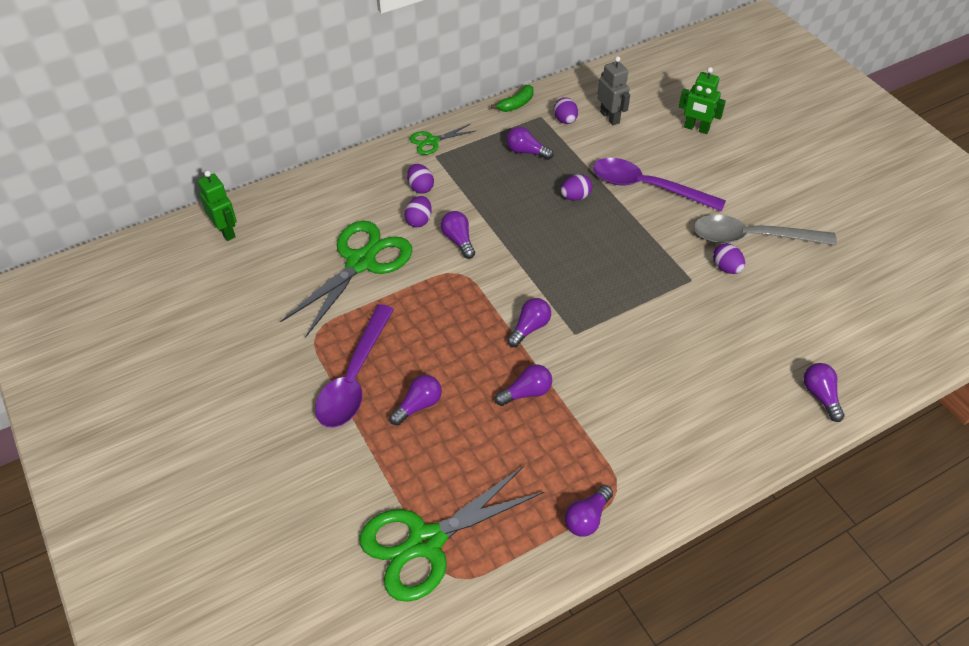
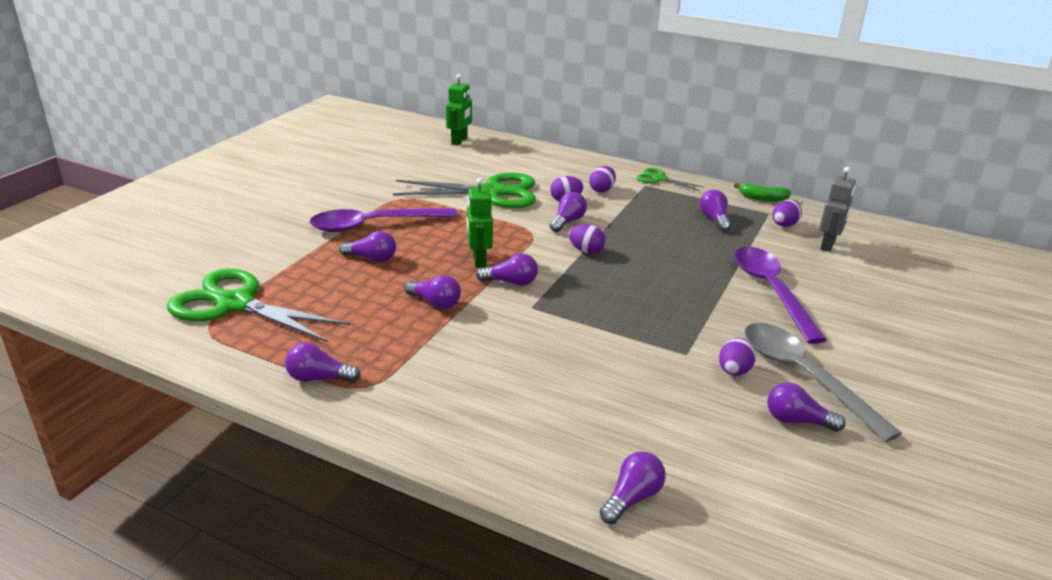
camera: 55 degrees right, 20 degrees down
purple egg [561,174,592,201] -> purple egg moved to [569,224,605,254]
green robot [679,67,726,134] -> green robot moved to [467,178,493,268]
none -> purple light bulb [767,382,846,432]

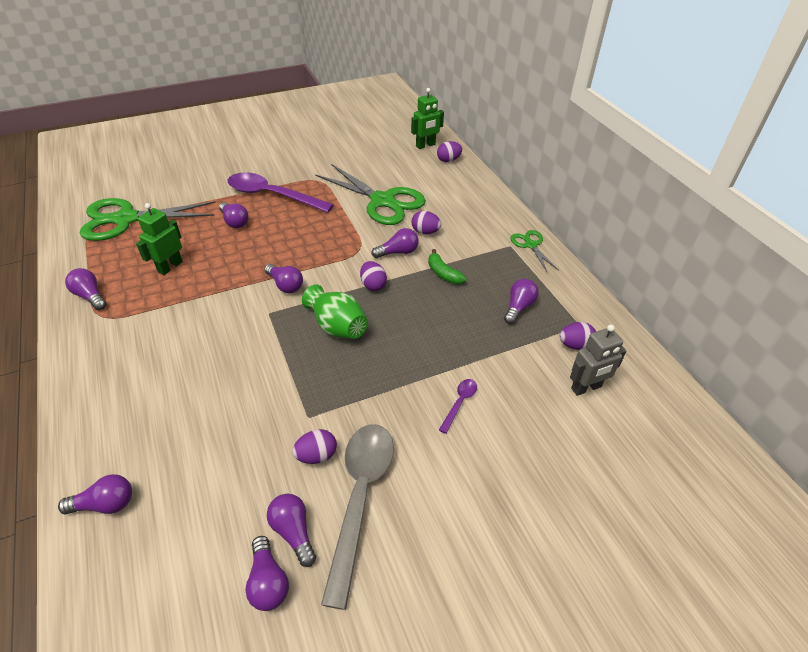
camera: 40 degrees right, 15 degrees up
green scissors [167,268,350,342] -> green scissors turned 75 degrees counterclockwise [80,198,216,241]
purple light bulb [405,275,461,309] -> purple light bulb moved to [245,536,289,611]
green robot [467,178,493,268] -> green robot moved to [136,203,183,275]
purple egg [589,166,616,193] -> purple egg moved to [437,141,462,162]
green banana [734,183,791,202] -> green banana moved to [428,249,467,284]
purple spoon [734,247,827,344] -> purple spoon [439,379,477,434], size x0.43
none -> green vase [302,284,368,339]

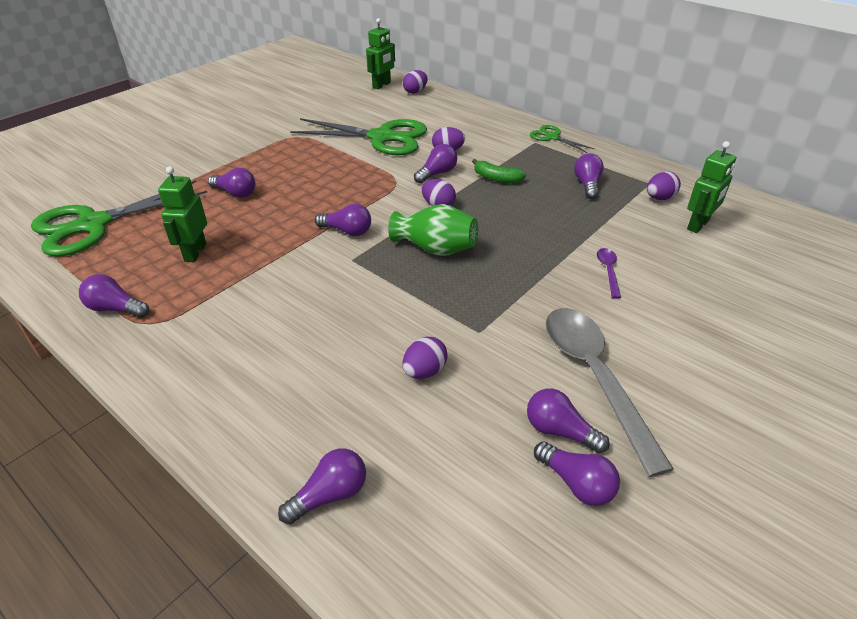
camera: 25 degrees left, 5 degrees down
purple spoon [228,172,334,213] -> none
purple egg [292,429,337,464] -> purple egg moved to [403,337,448,379]
grey robot [570,325,626,396] -> green robot [687,141,736,233]

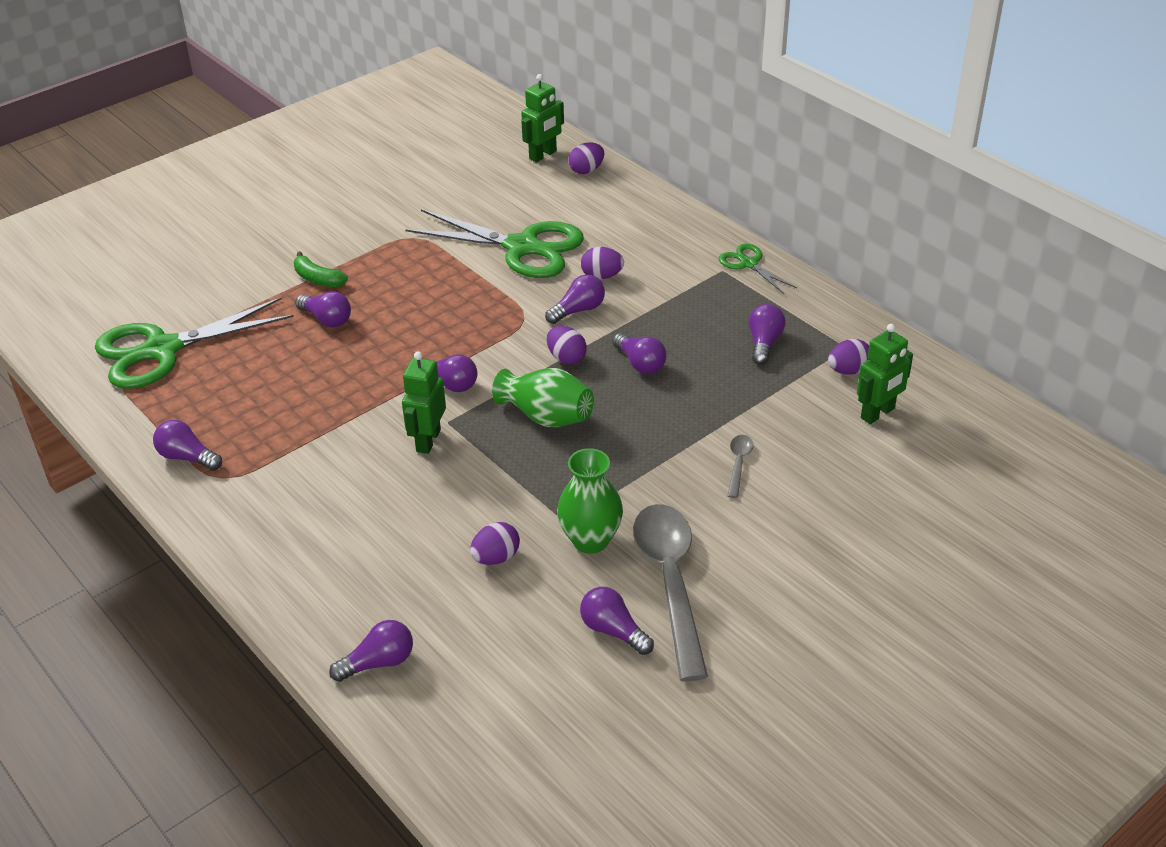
camera: 10 degrees right, 0 degrees up
green robot [158,166,207,262] -> green robot moved to [402,351,446,454]
green banana [472,159,526,183] -> green banana moved to [294,251,348,287]
purple light bulb [534,441,620,506] -> purple light bulb moved to [612,333,667,374]
purple spoon [597,248,621,299] -> grey spoon [727,435,753,498]
none -> green vase [557,448,623,554]

